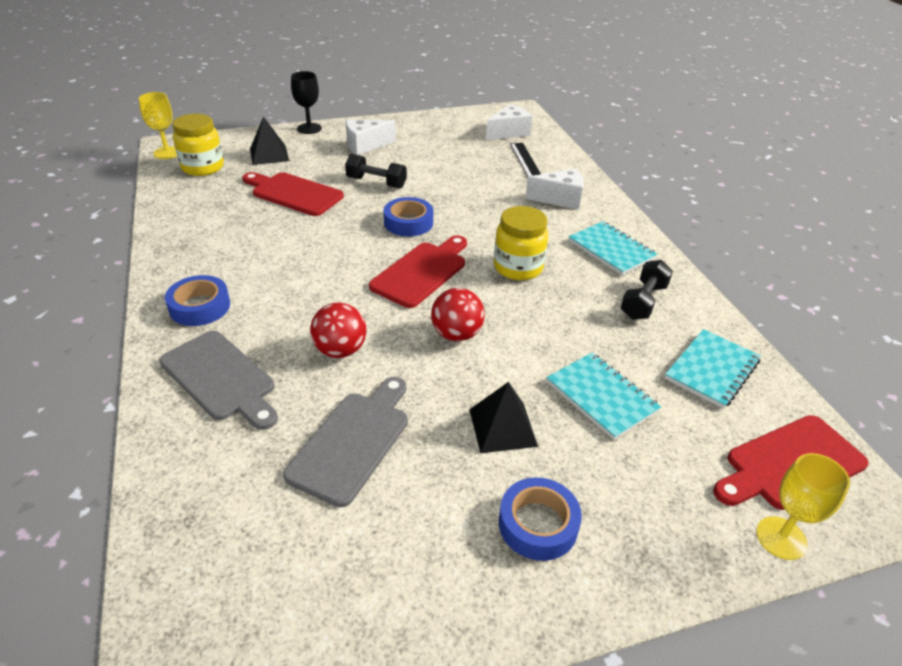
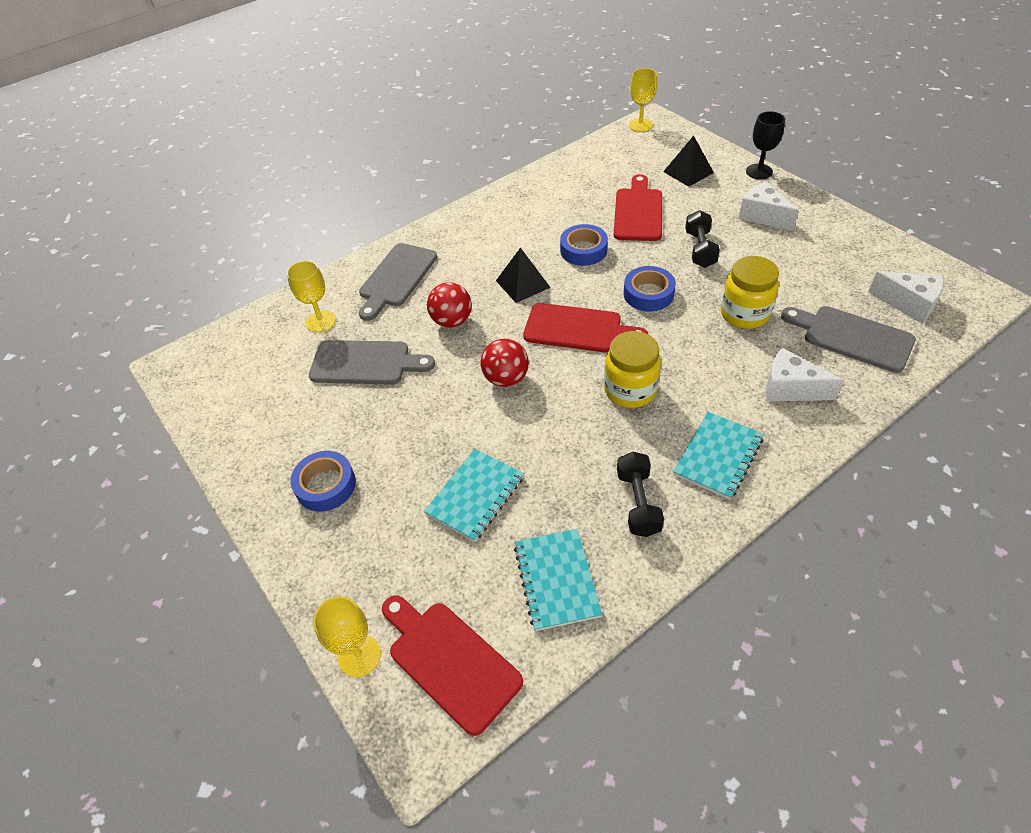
camera: 75 degrees right, 10 degrees up
blue tape [165,275,230,326] -> blue tape moved to [560,224,608,266]
yellow jar [172,114,224,176] -> yellow jar moved to [721,256,779,329]
black pyramid [469,382,538,453] -> black pyramid moved to [496,248,551,303]
black ruler [510,143,541,177] -> grey cutting board [781,306,916,373]
white cheese [525,168,584,210] -> white cheese turned 135 degrees clockwise [765,348,844,401]
black dumbbell [621,260,673,320] -> black dumbbell turned 75 degrees clockwise [617,452,664,537]
turquoise notebook [665,329,761,409] -> turquoise notebook turned 60 degrees clockwise [514,529,602,631]
none -> yellow goblet [287,260,336,332]

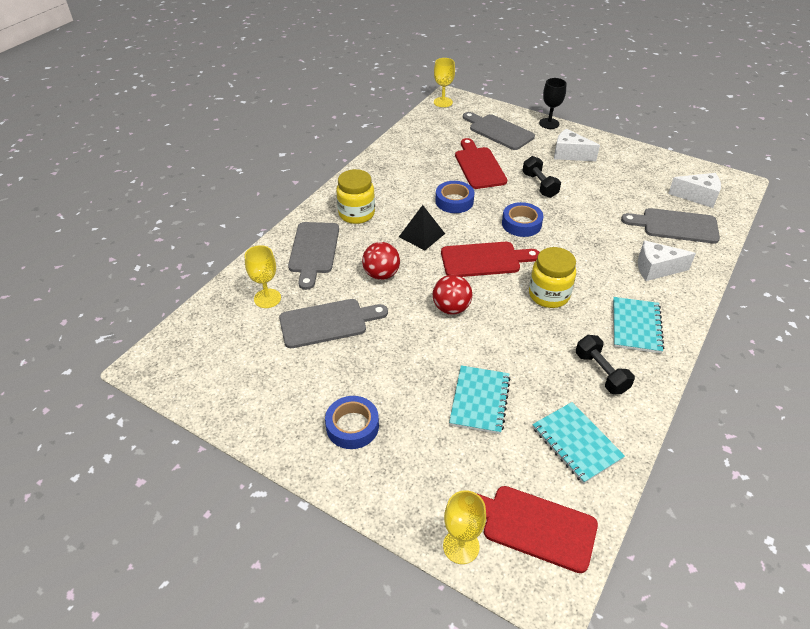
camera: 25 degrees left, 5 degrees down
black pyramid [663,136,714,187] -> grey cutting board [463,112,535,150]
yellow jar [721,256,779,329] -> yellow jar moved to [336,169,375,224]

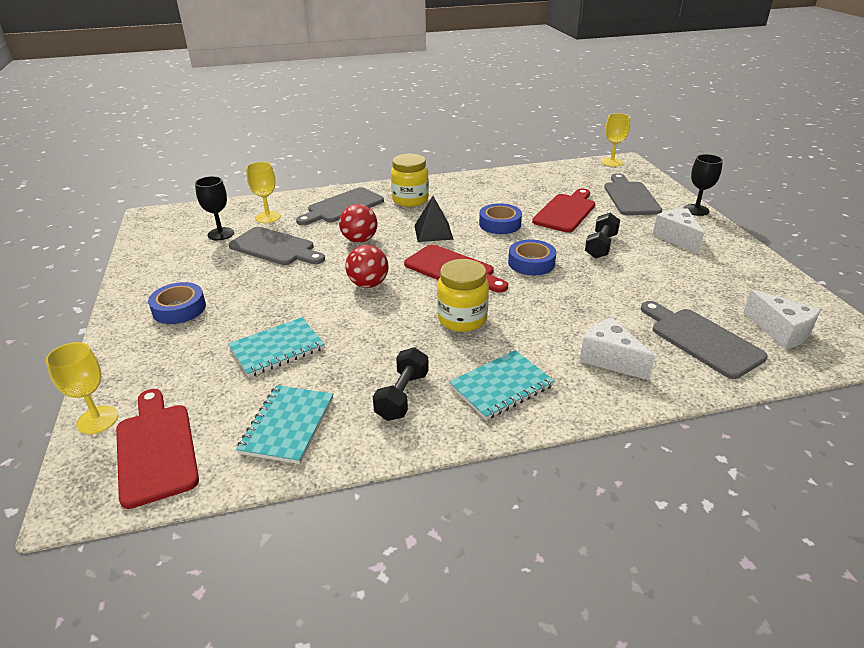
camera: 45 degrees right, 10 degrees down
none -> black goblet [195,176,234,240]

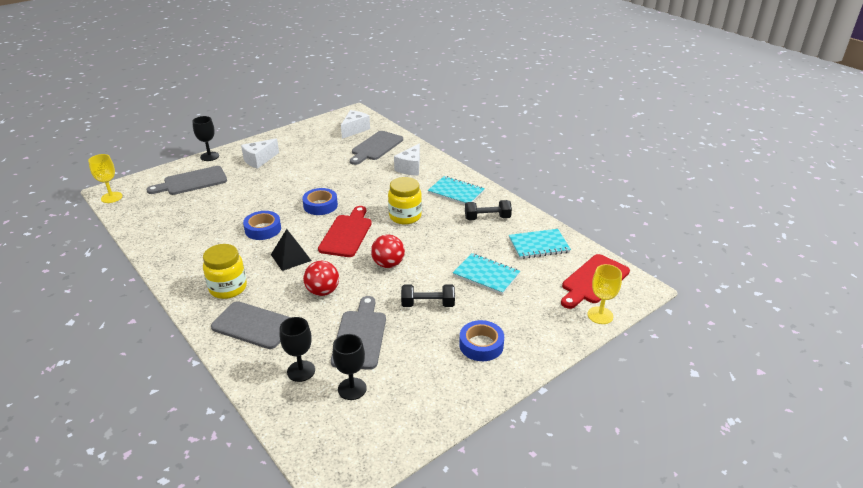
camera: 115 degrees left, 0 degrees up
yellow goblet [246,162,281,223] -> black goblet [280,317,315,382]
red cutting board [532,188,595,232] -> none
black dumbbell [585,213,620,258] -> black dumbbell moved to [401,285,455,307]

